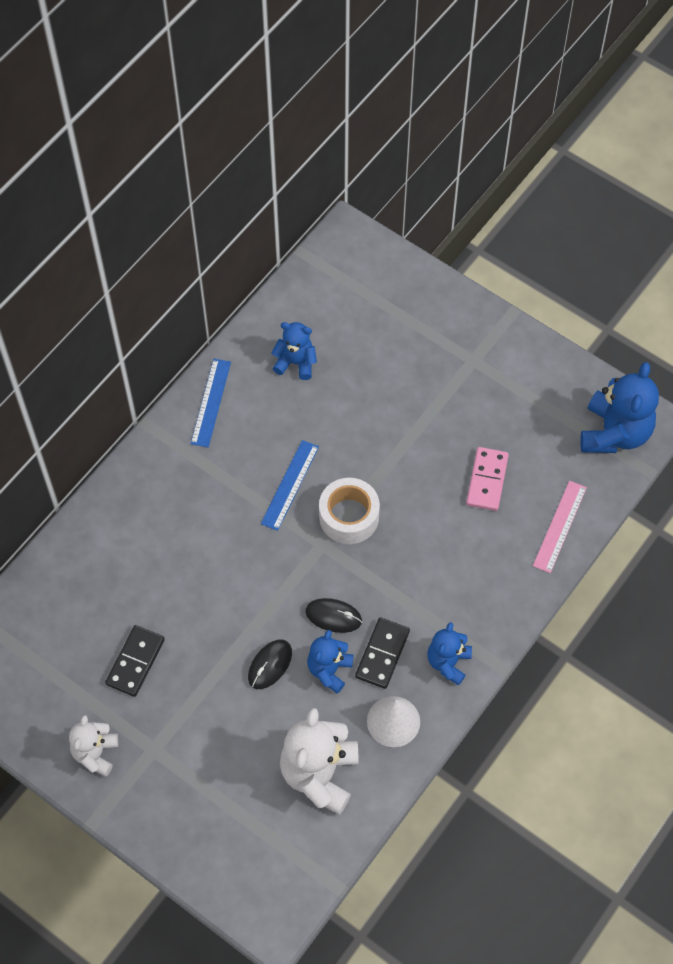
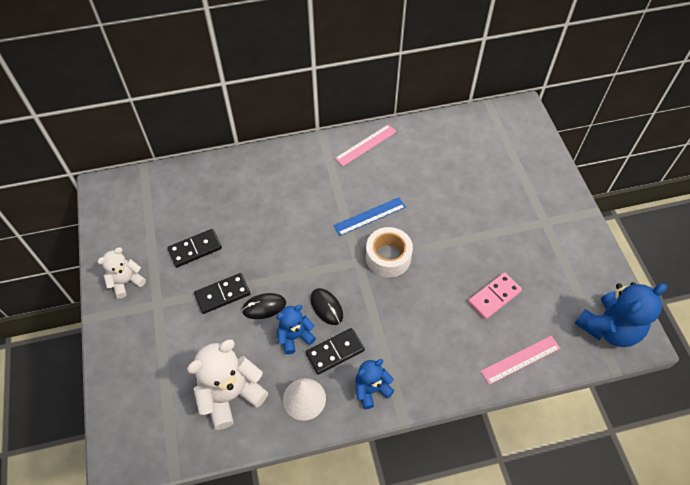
camera: 40 degrees right, 5 degrees down
blue ruler [191,359,231,447] -> pink ruler [335,124,396,166]
blue teddy bear [271,322,317,380] -> none
none -> black domino [194,273,250,314]

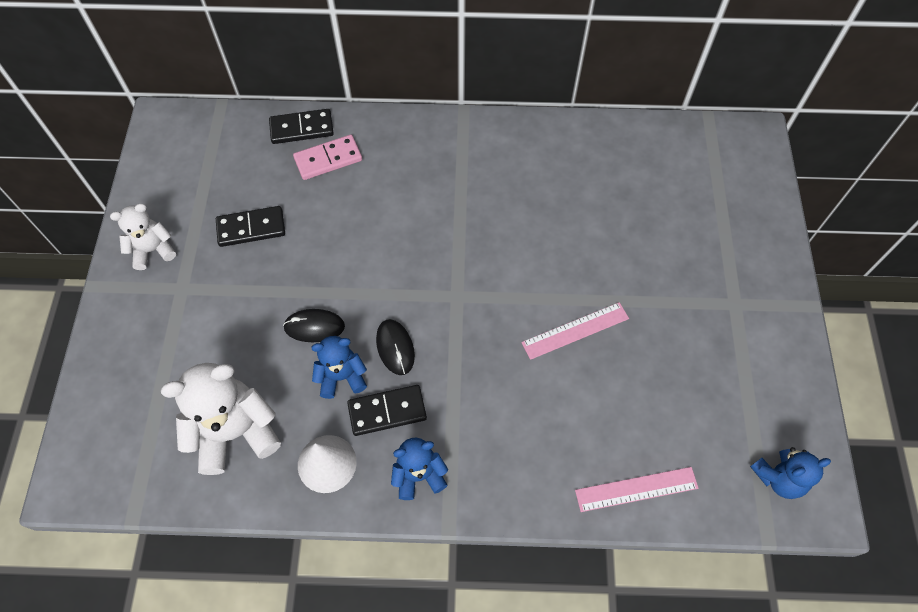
camera: 15 degrees right, 5 degrees up
black domino [194,273,250,314] -> black domino moved to [269,109,334,144]
blue ruler [333,197,406,236] -> none
pink ruler [335,124,396,166] -> pink ruler moved to [521,302,629,360]
white tape [366,227,413,278] -> none
pink domino [468,272,522,319] -> pink domino moved to [293,135,362,180]
blue teddy bear [575,282,667,347] -> blue teddy bear [750,447,831,499], size x0.59

